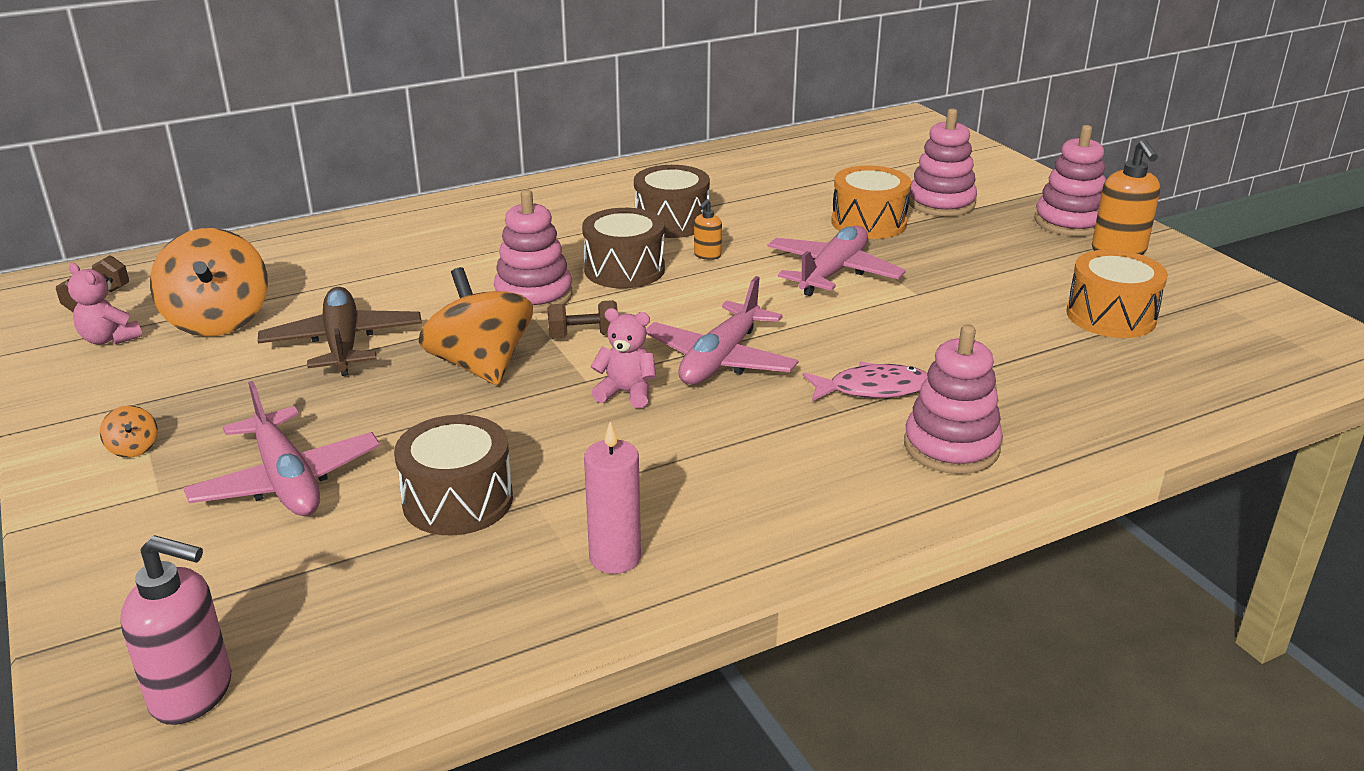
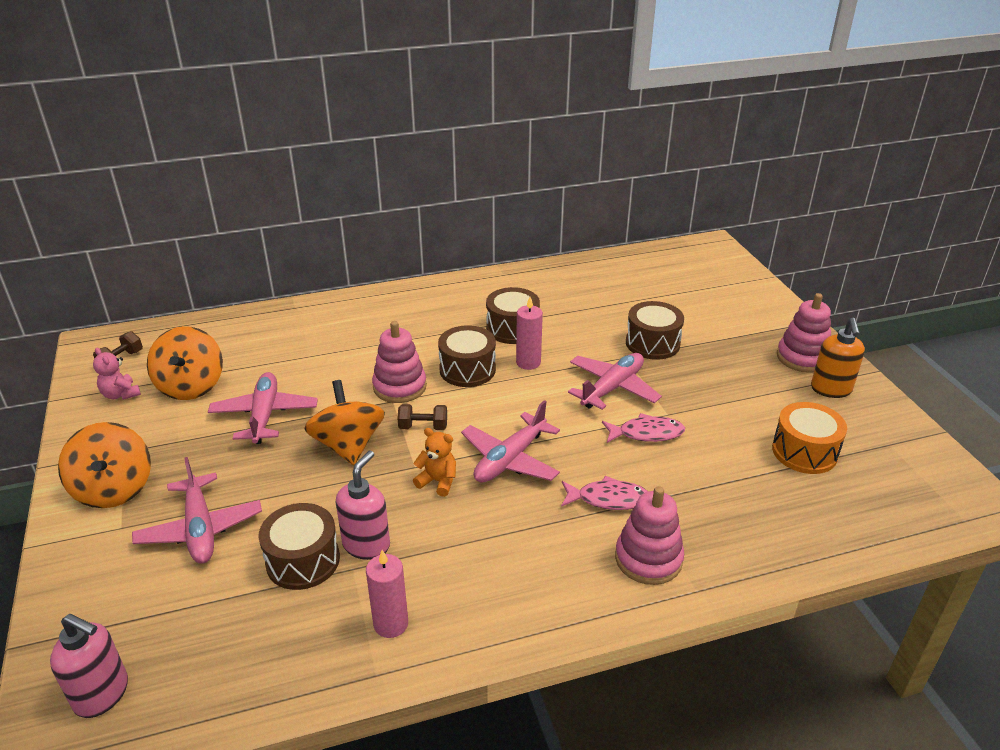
camera: 10 degrees right, 5 degrees up
orange spinning top [100,405,158,458] -> orange spinning top [58,422,151,508], size x2.46
brown plane [258,287,422,376] -> pink plane [208,372,318,444]
pink teddy bear [591,308,656,408] -> orange teddy bear [413,428,456,497]
orange soap dispenser [694,199,722,260] -> pink candle [516,297,543,370]
orange drum [832,165,911,239] -> brown drum [626,301,684,360]
pink stacking toy [909,108,977,217] -> none
none -> pink soap dispenser [336,451,390,560]
none -> pink fish [602,413,685,443]

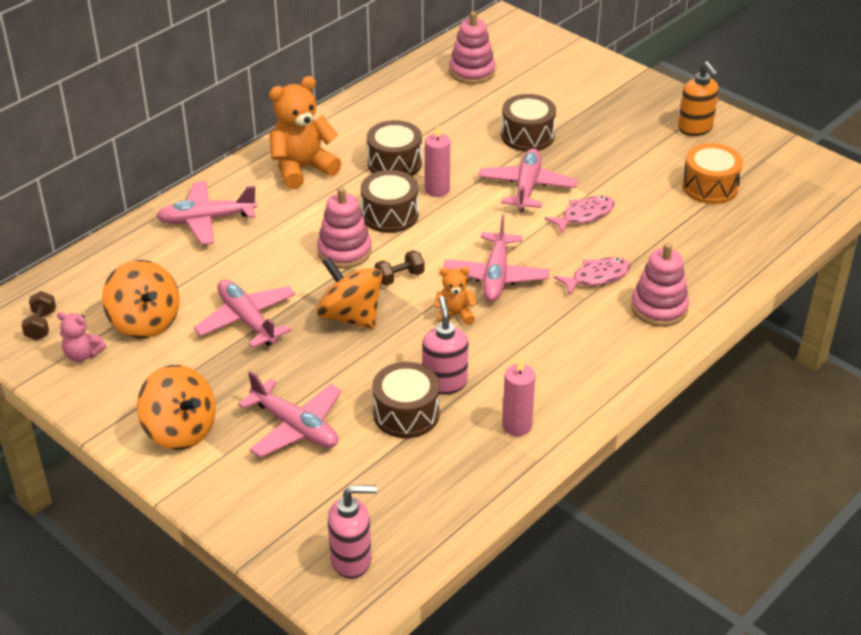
camera: 30 degrees left, 5 degrees up
pink stacking toy [777,293,831,373] -> pink stacking toy moved to [449,11,495,84]
none -> pink plane [156,181,257,245]
none -> orange teddy bear [269,76,342,189]

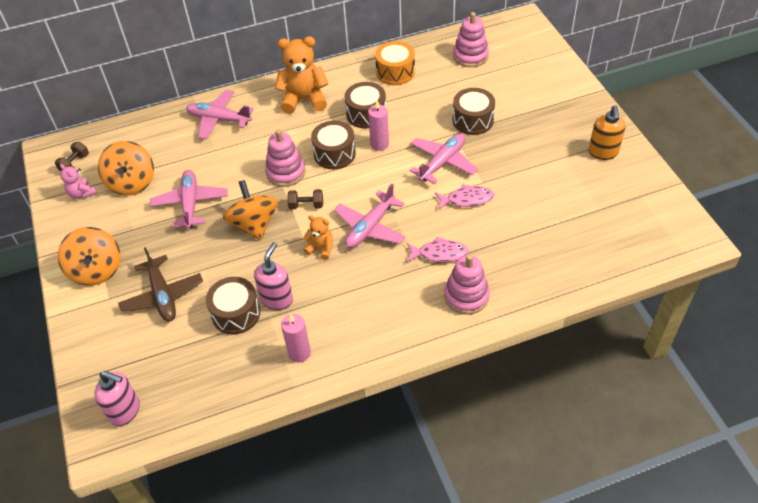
camera: 30 degrees right, 10 degrees up
pink plane [238,371,341,458] -> brown plane [118,247,203,322]
orange drum [682,143,743,204] -> orange drum moved to [375,41,415,85]

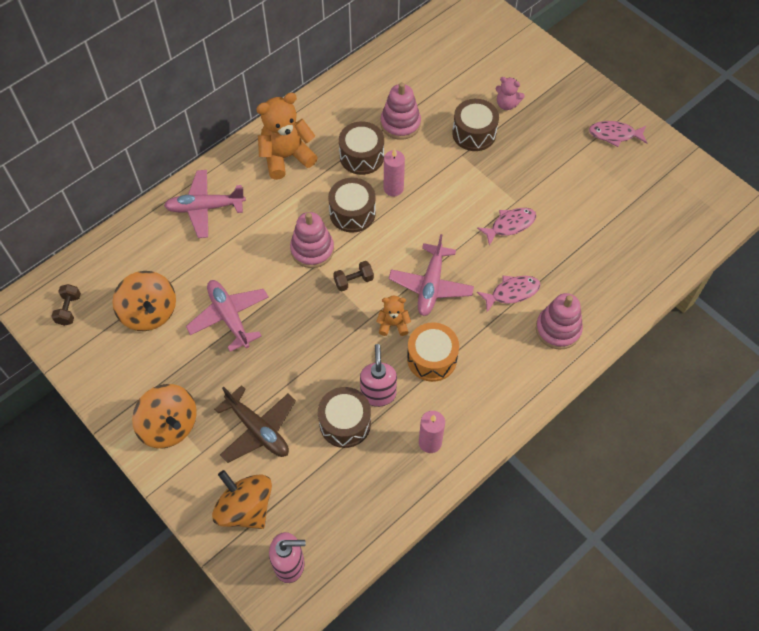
camera: 25 degrees left, 10 degrees up
pink teddy bear [60,164,97,199] -> pink teddy bear moved to [496,77,525,110]
orange spinning top [223,180,278,240] -> orange spinning top moved to [212,470,272,529]
orange drum [375,41,415,85] -> orange drum moved to [407,322,459,382]
pink plane [409,133,478,184] -> none
pink stacking toy [453,12,489,67] -> pink stacking toy moved to [380,82,421,140]
orange soap dispenser [589,105,625,160] -> pink fish [589,121,647,147]

